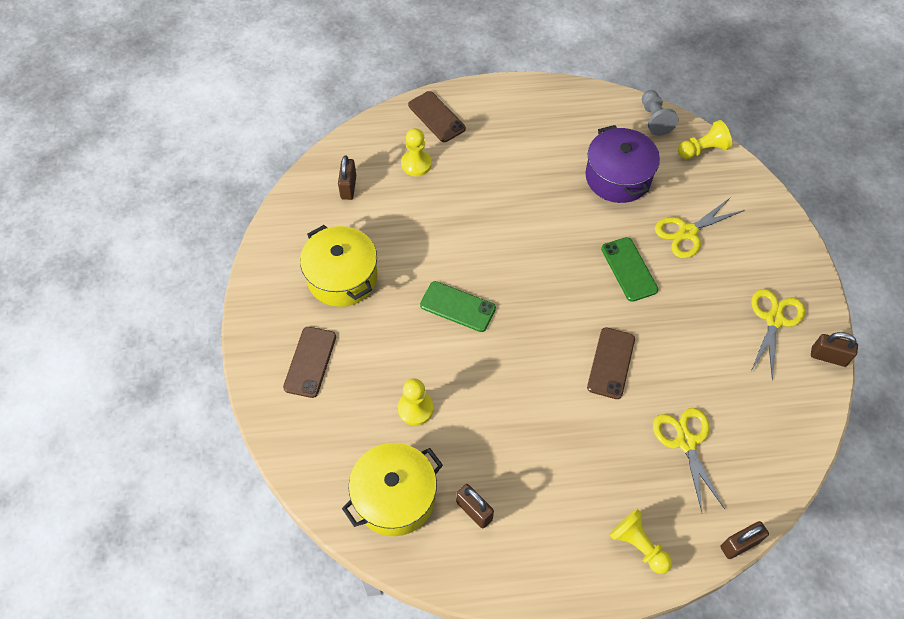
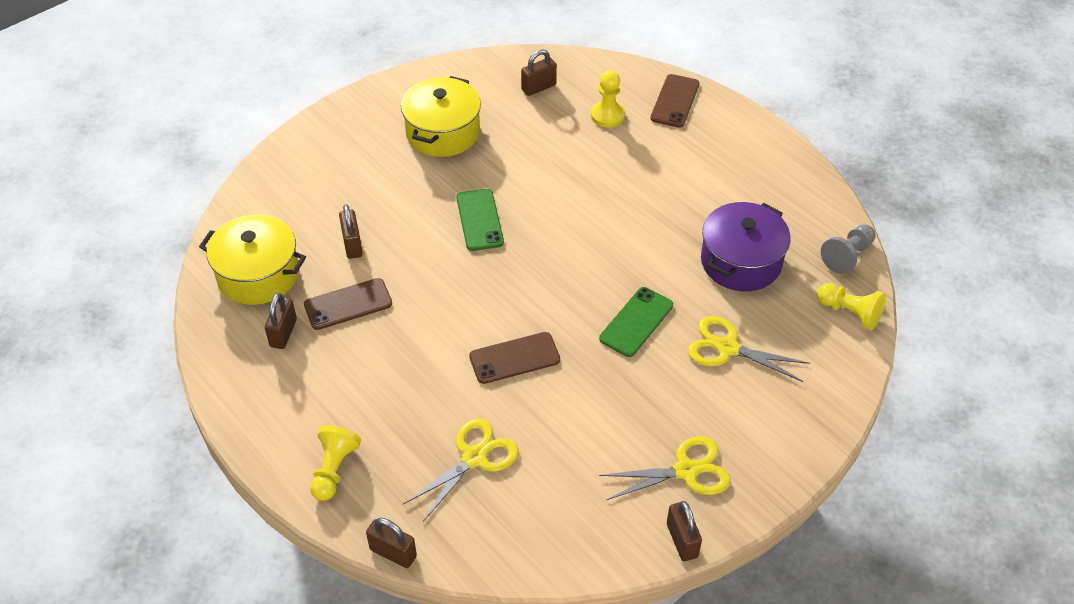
camera: 55 degrees right, 10 degrees down
brown phone [283,327,336,398] -> brown phone moved to [304,278,392,330]
yellow pawn [398,379,433,426] -> brown padlock [339,204,363,259]

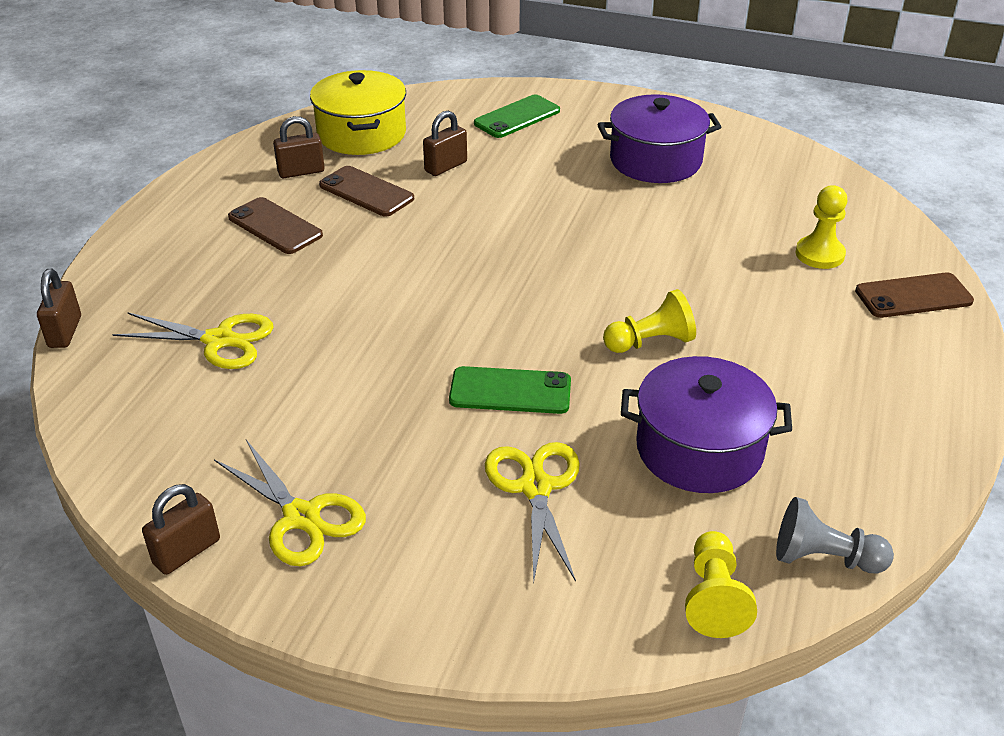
camera: 60 degrees right, 10 degrees down
yellow pawn [310,425,361,501] -> yellow pawn moved to [603,289,696,353]
yellow pot [401,76,481,157] -> purple pot [597,94,721,183]
green phone [456,189,504,251] -> green phone moved to [474,95,560,138]
brown phone [469,332,560,384] -> brown phone moved to [228,197,323,254]
brown padlock [521,49,557,96] -> none

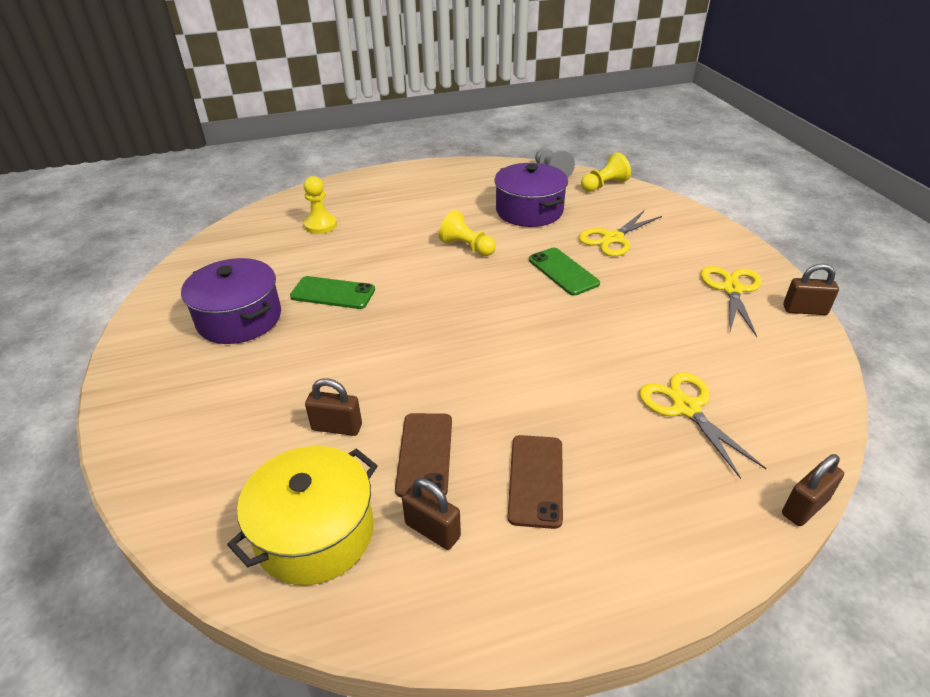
camera: 125 degrees left, 0 degrees up
green phone [474,95,560,138] -> green phone moved to [290,276,375,309]
brown phone [855,273,974,318] -> none

